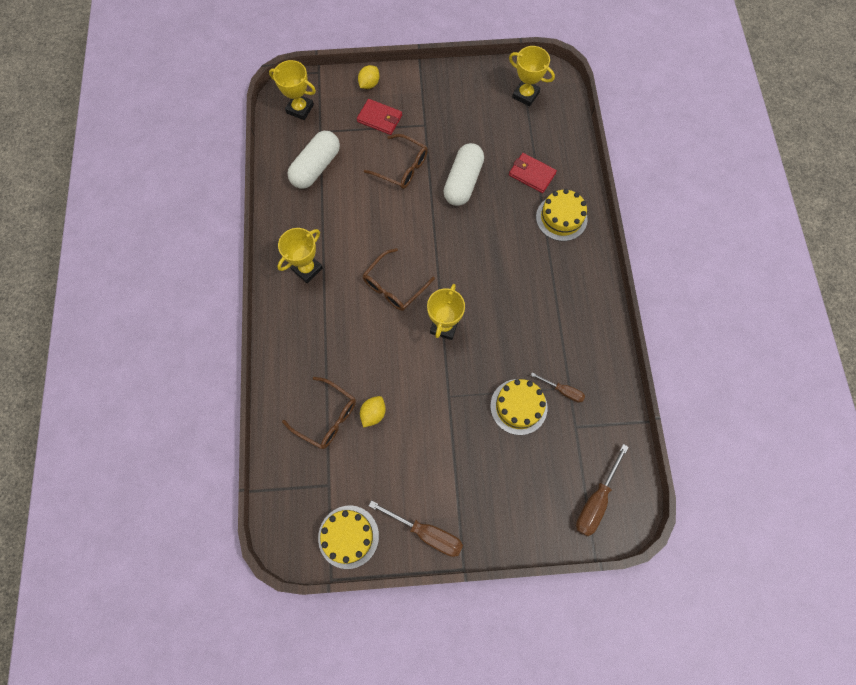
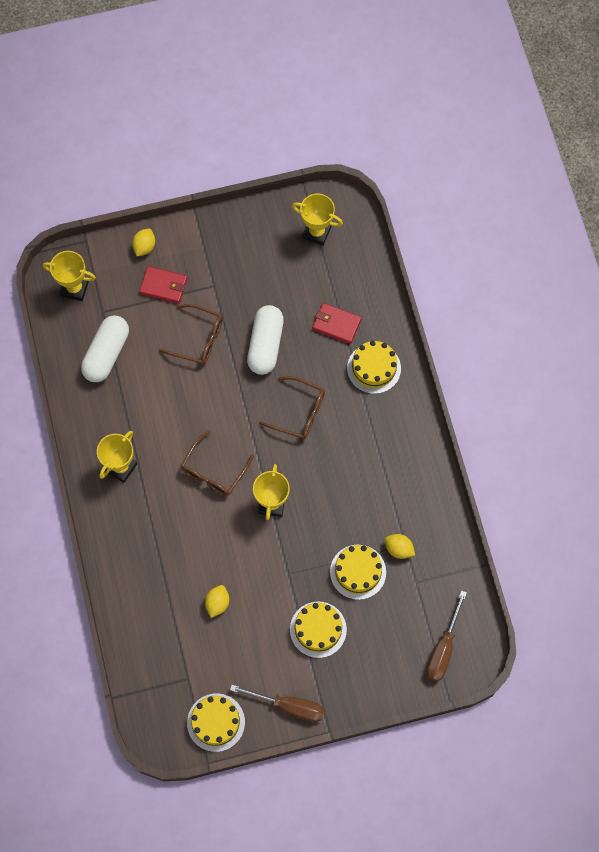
camera: 10 degrees left, 0 degrees up
brown glasses [282,377,356,449] -> brown glasses moved to [259,376,325,439]
brown screwdriver [531,373,585,403] -> yellow lemon [385,534,415,559]
none -> yellow cake [290,601,347,658]

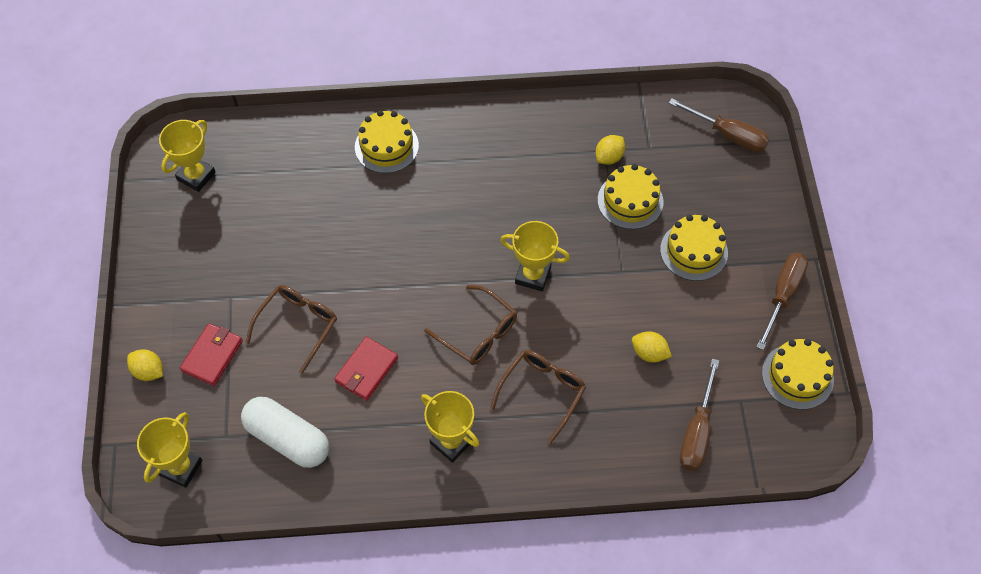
camera: 80 degrees left, 10 degrees down
white capsule [247,305,284,375] -> none
brown glasses [259,376,325,439] -> brown glasses moved to [490,350,586,444]
red wallet [312,303,362,344] -> red wallet moved to [334,337,398,401]
none -> brown screwdriver [680,358,719,471]

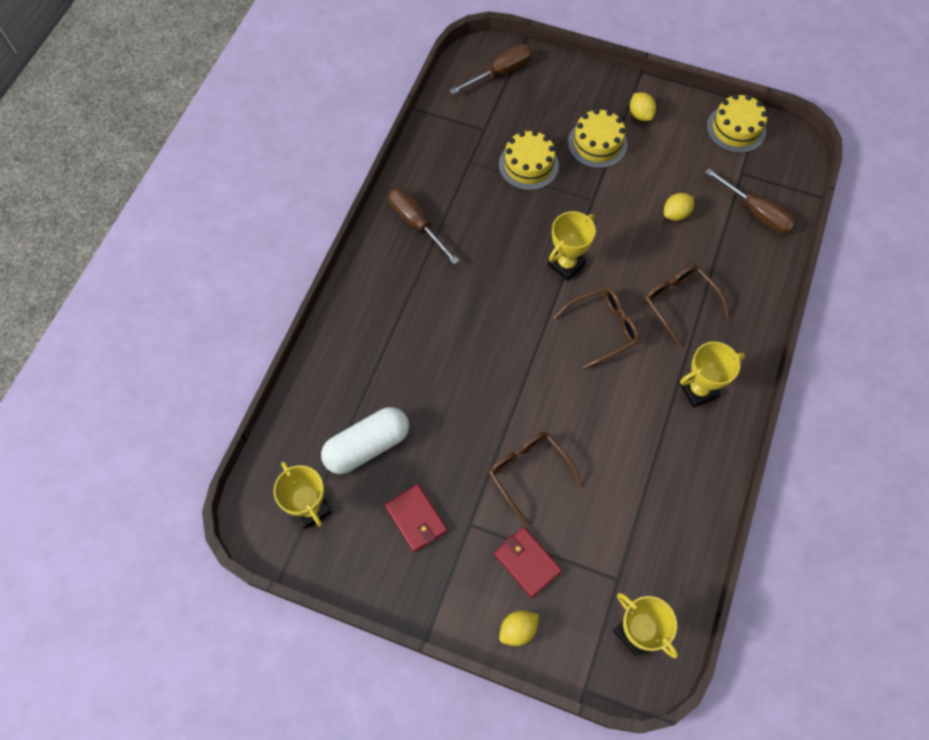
camera: 65 degrees left, 5 degrees up
white capsule [241,397,329,468] -> white capsule moved to [321,407,409,474]
red wallet [334,337,398,401] -> red wallet moved to [385,484,447,552]
yellow cake [355,110,419,173] -> none
yellow lemon [596,135,625,165] -> yellow lemon moved to [630,93,656,121]
brown screwdriver [757,253,808,350] -> brown screwdriver moved to [389,188,459,264]

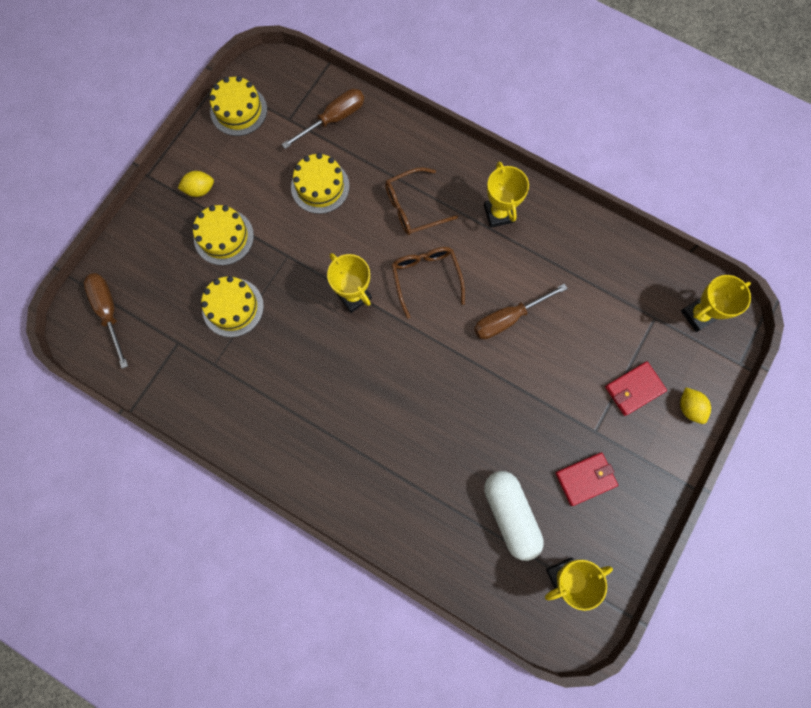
camera: 80 degrees left, 10 degrees up
brown screwdriver [389,188,459,264] -> brown screwdriver moved to [474,283,568,339]
brown glasses [489,432,582,527] -> none
yellow lemon [664,193,694,221] -> yellow cake [291,153,350,214]

